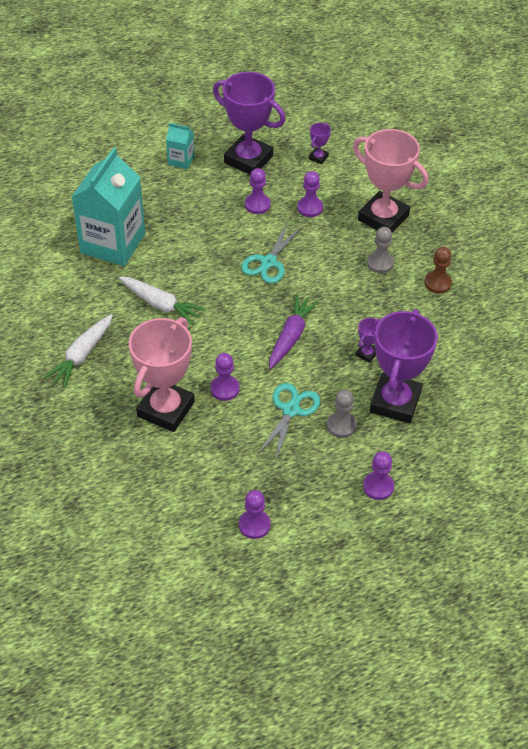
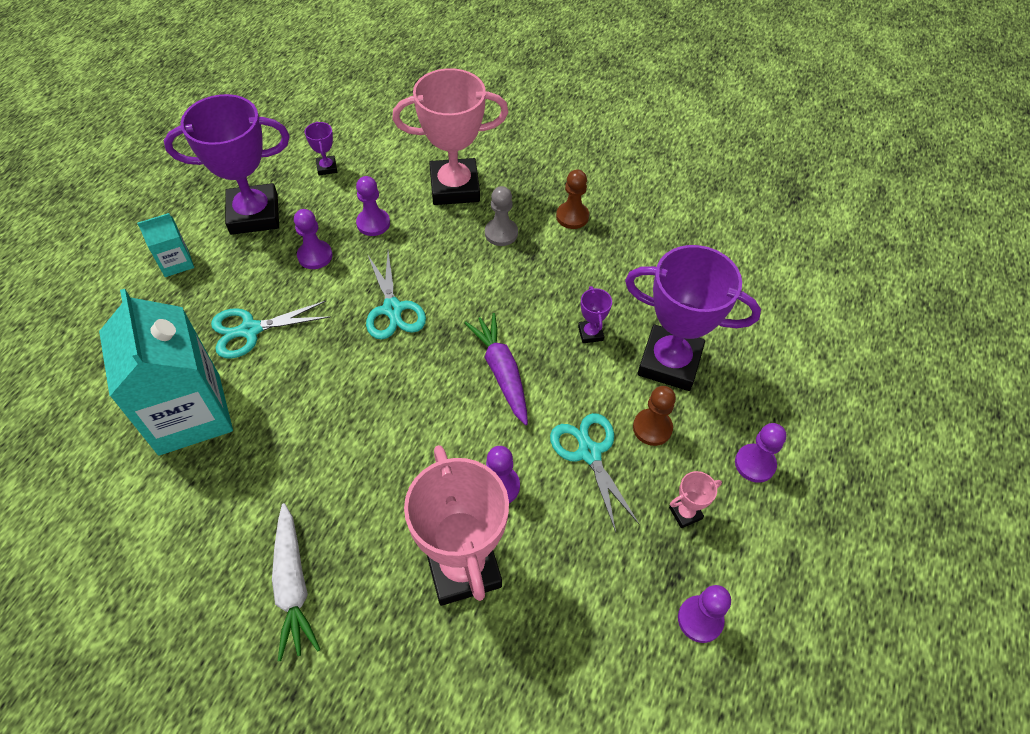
camera: 45 degrees left, 5 degrees up
white carrot [119,277,206,325] -> none
grey pawn [327,390,357,438] -> brown pawn [633,386,676,446]
purple trophy [370,309,438,423] -> purple trophy turned 45 degrees counterclockwise [625,245,761,391]
none -> turquoise scissors [211,301,331,358]
none -> pink trophy [669,471,722,528]

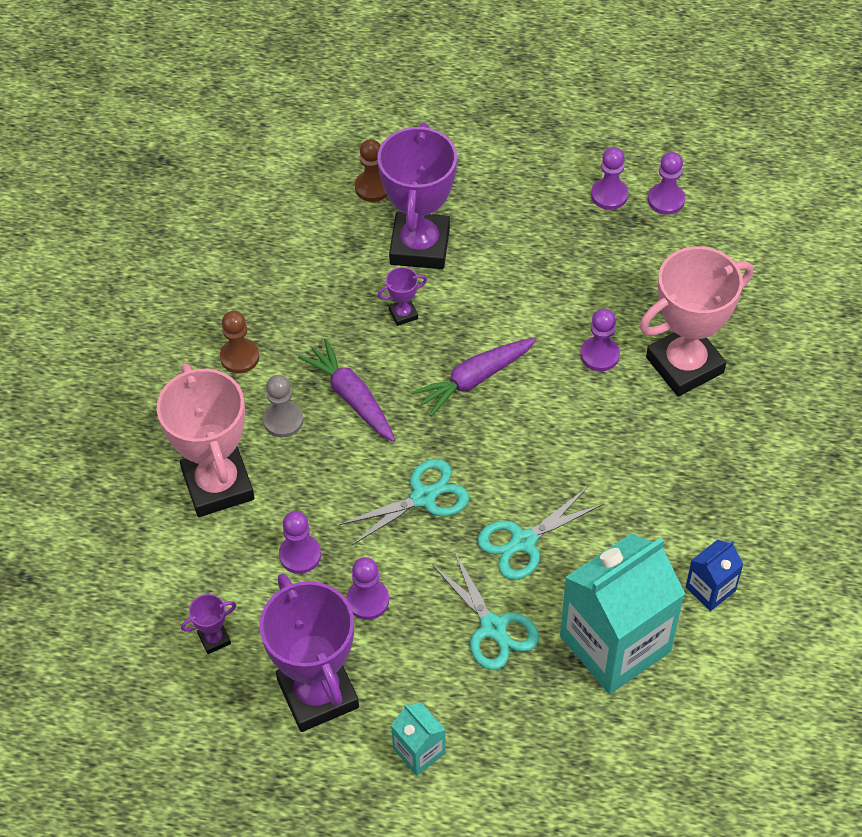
camera: 100 degrees left, 0 degrees up
white carrot [272,503,321,661] -> none
turquoise scissors [550,413,640,532] -> turquoise scissors moved to [477,487,604,580]
brown pawn [633,386,676,446] -> brown pawn moved to [355,139,387,202]
pink trophy [669,471,722,528] -> none
purple pawn [735,423,787,483] -> purple pawn moved to [591,147,628,210]
none -> purple carrot [298,339,395,442]
none -> blue carton [686,539,743,611]

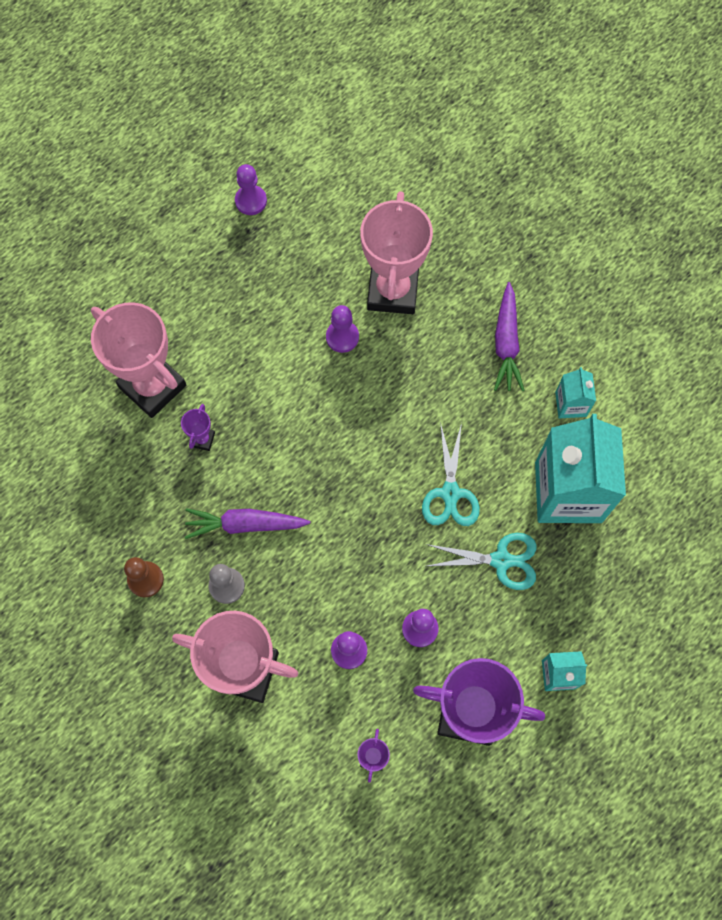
camera: 55 degrees left, 15 degrees up
turquoise scissors [339,459,469,545] -> none
brown pawn [355,139,387,202] -> none
purple trophy [377,122,457,269] -> pink trophy [91,302,186,418]
purple carrot [412,338,536,417] -> purple carrot moved to [494,282,525,391]
purple pawn [591,147,628,210] -> none
blue carton [686,539,743,611] -> turquoise carton [555,367,596,419]

